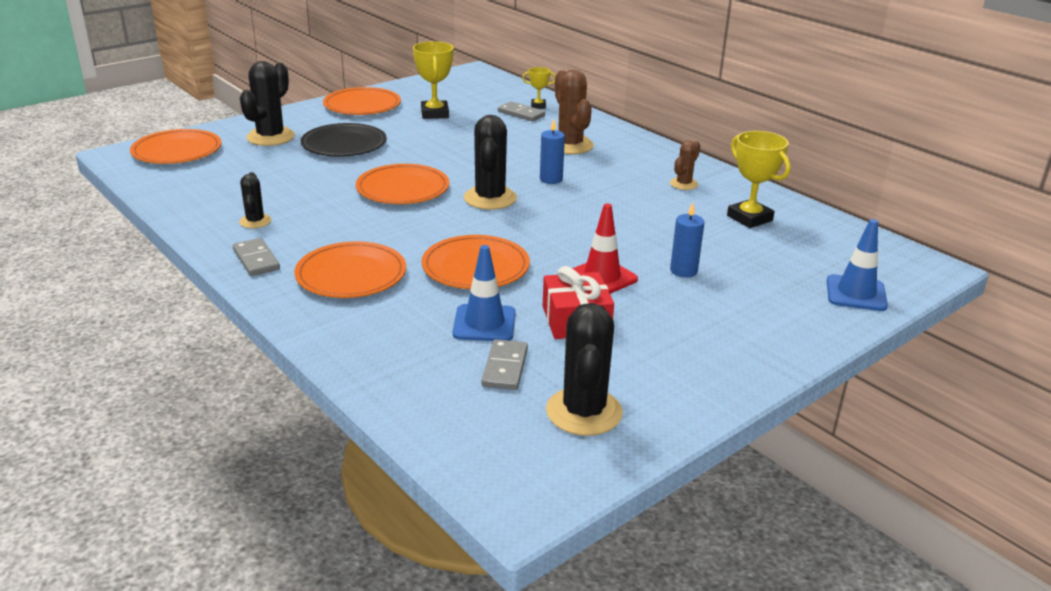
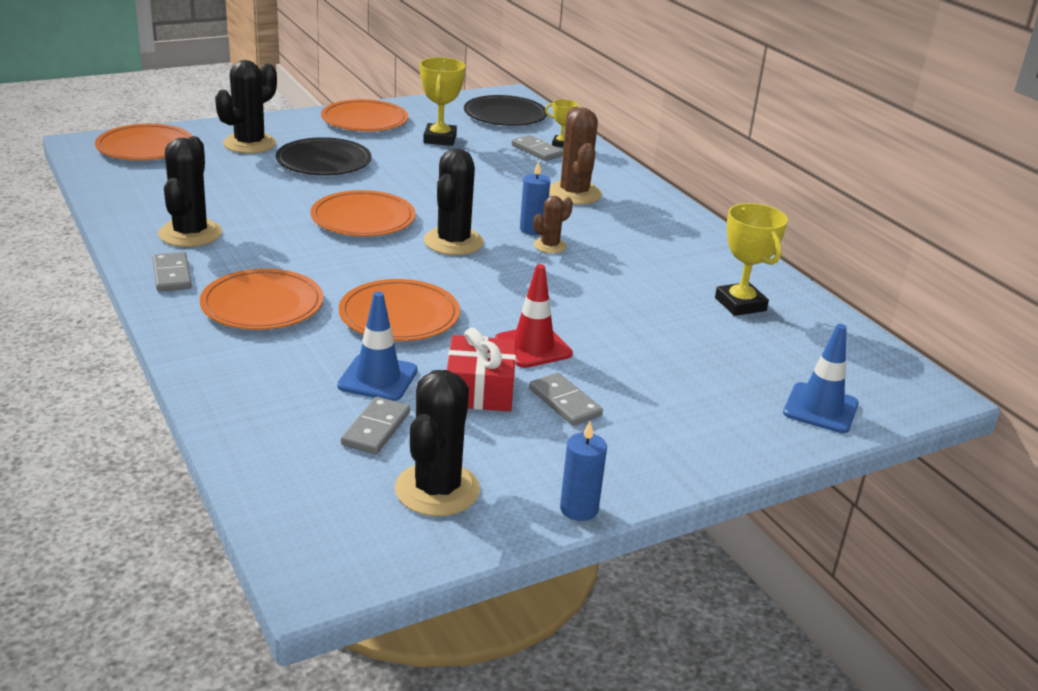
camera: 10 degrees right, 0 degrees up
black cactus [239,172,271,228] -> black cactus [158,136,222,247], size x1.81
brown cactus [670,140,700,190] -> brown cactus moved to [533,196,573,253]
blue candle [670,202,704,278] -> blue candle moved to [560,421,607,521]
none -> black plate [464,95,547,126]
none -> grey domino [529,373,603,426]

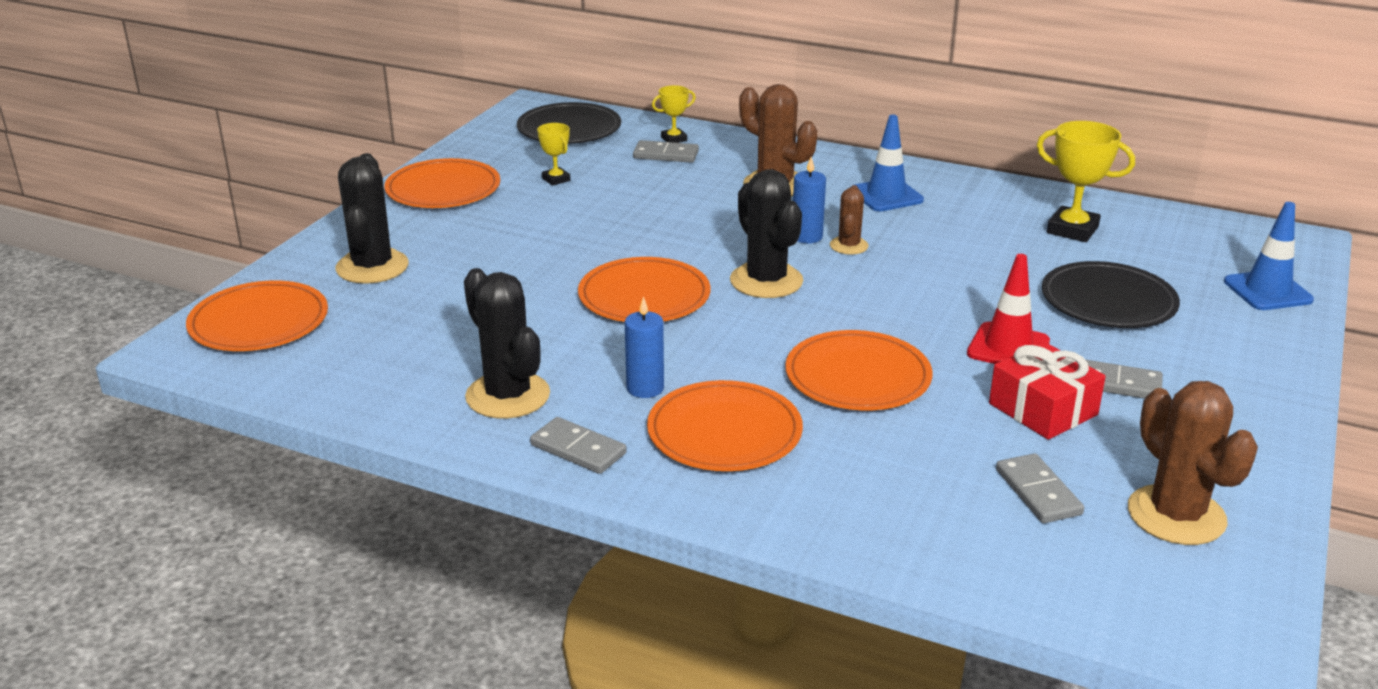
camera: 35 degrees left, 0 degrees up
black plate [276,137,372,175] -> black plate moved to [1042,261,1180,328]
blue traffic cone [337,292,418,401] -> blue traffic cone moved to [850,115,924,211]
black cactus [395,370,480,516] -> brown cactus [1128,381,1258,545]
yellow trophy [420,57,466,146] -> yellow trophy [537,123,570,186], size x0.56
blue candle [560,421,607,521] -> blue candle moved to [625,296,664,398]

